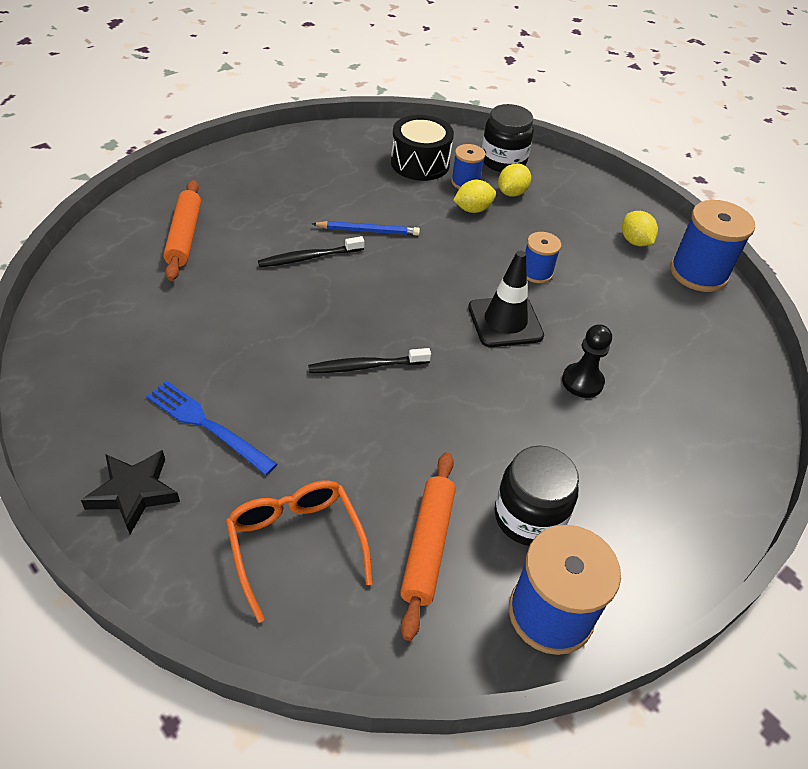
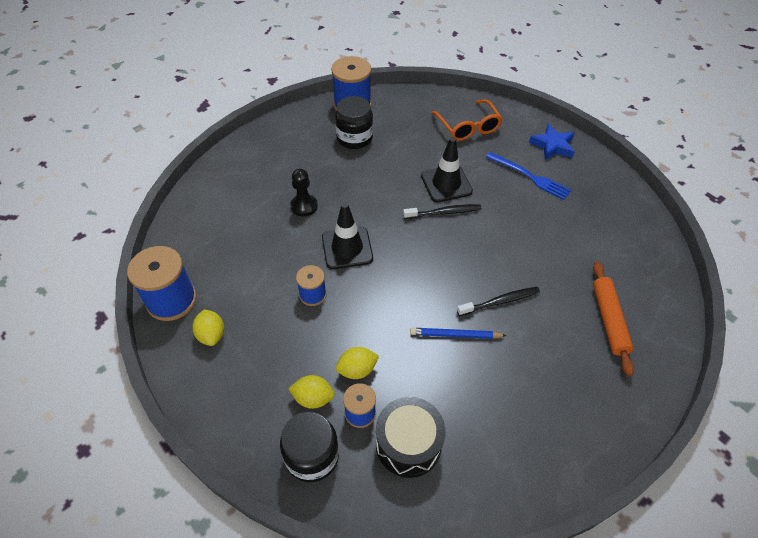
camera: 175 degrees left, 5 degrees up
black star [81,450,180,534] -> blue star [529,124,575,160]
orange rolling pin [400,452,456,641] -> none
yellow lemon [498,163,531,197] -> yellow lemon turned 60 degrees clockwise [288,375,335,409]
none -> black traffic cone [421,137,473,202]

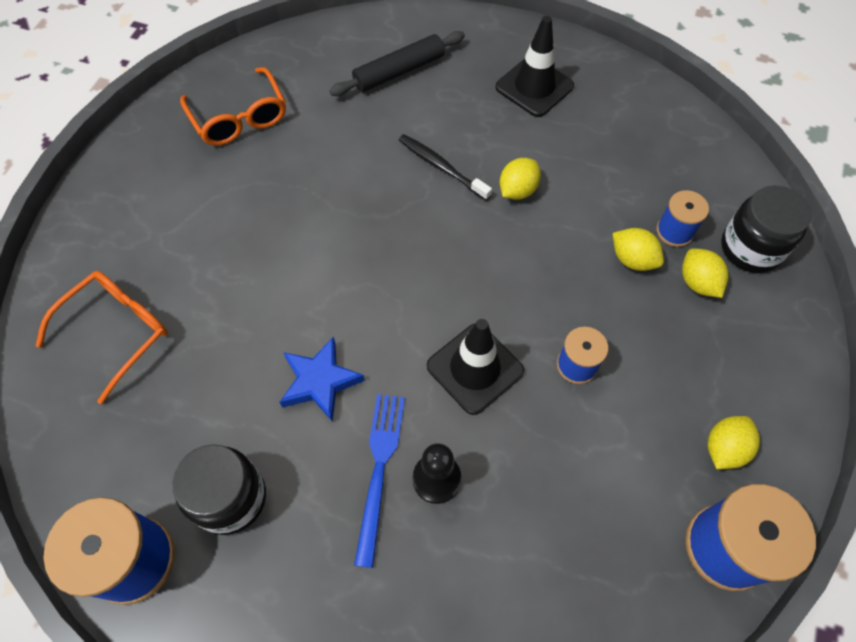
camera: 120 degrees left, 10 degrees up
black drum [376,397,445,478] -> none
black toothbrush [403,204,481,219] -> none
blue pencil [410,328,507,339] -> yellow lemon [500,158,541,200]
black traffic cone [421,137,473,202] -> black traffic cone moved to [495,16,574,117]
blue fork [486,152,571,200] -> blue fork moved to [354,394,405,568]
blue star [529,124,575,160] -> blue star moved to [280,337,365,422]
orange rolling pin [593,261,634,376] -> black rolling pin [329,31,465,96]
none -> orange glasses [180,67,286,146]

